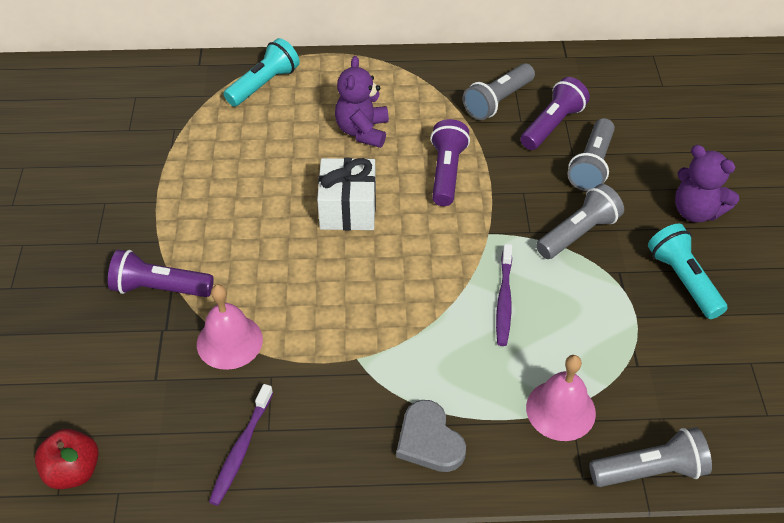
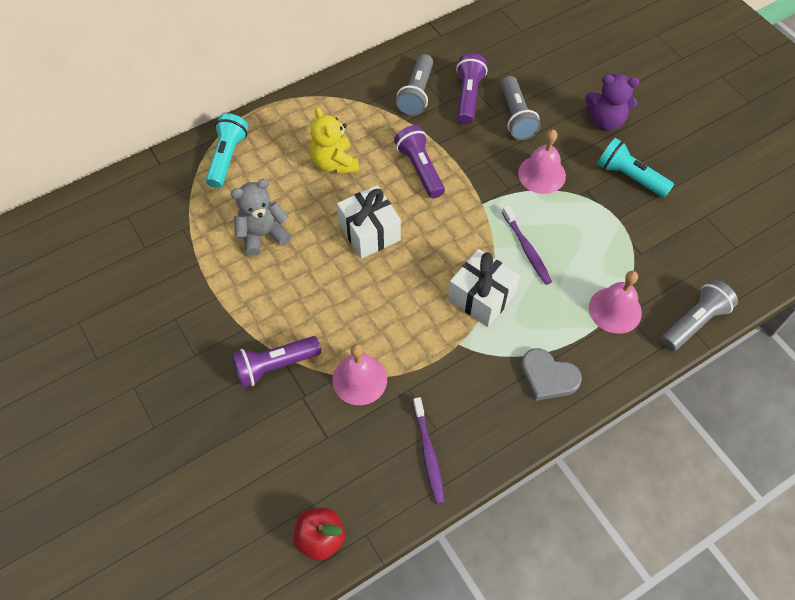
camera: 30 degrees left, 10 degrees up
purple teddy bear [335,56,389,148] -> yellow teddy bear [310,107,359,174]
grey flashlight [536,184,624,259] -> pink bell [518,129,566,194]
none -> grey teddy bear [231,179,291,256]
none -> white gift [448,249,520,327]

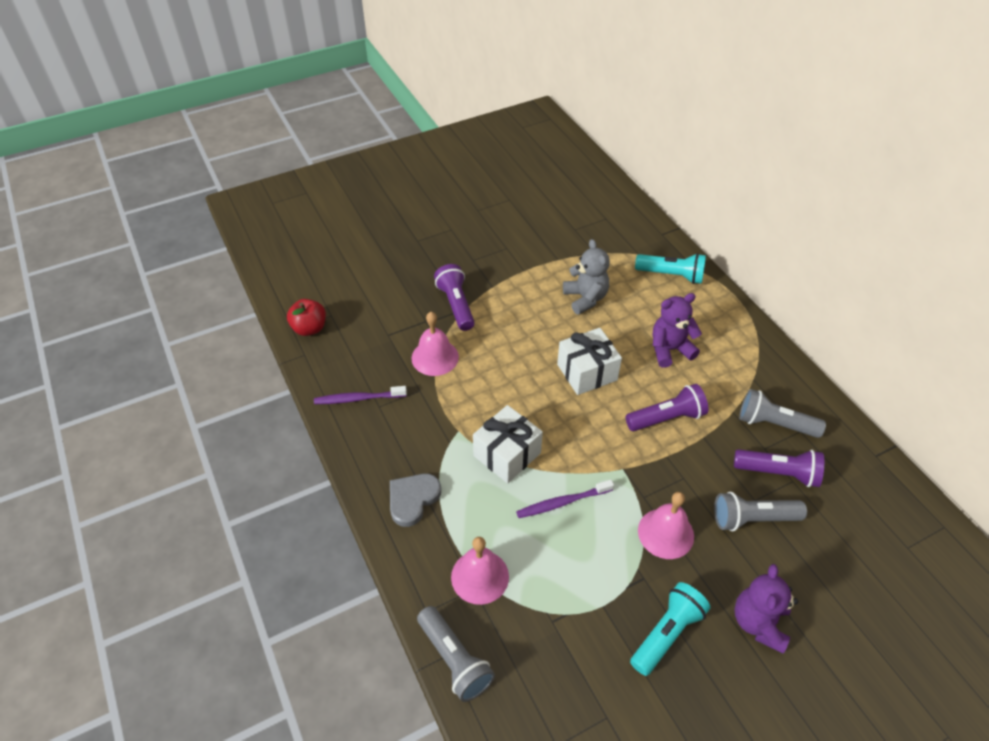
camera: 95 degrees right, 10 degrees down
yellow teddy bear [310,107,359,174] -> purple teddy bear [653,293,702,368]

